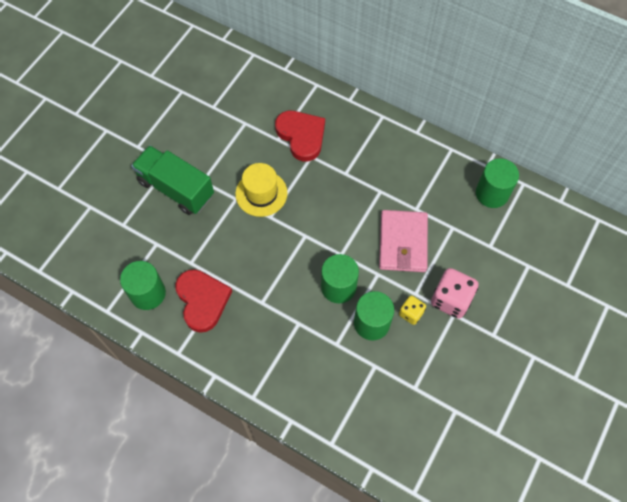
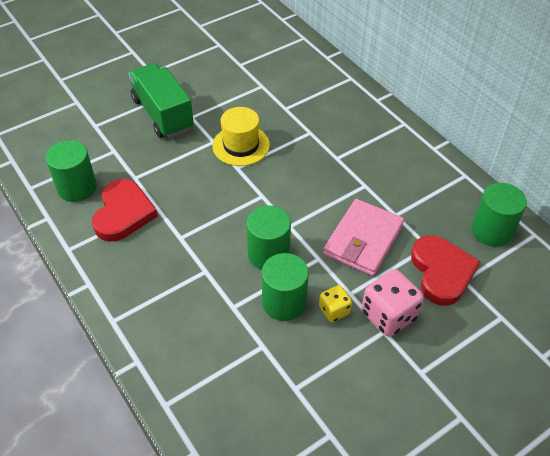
camera: 25 degrees right, 15 degrees down
red heart [275,111,325,161] -> red heart moved to [411,235,480,306]

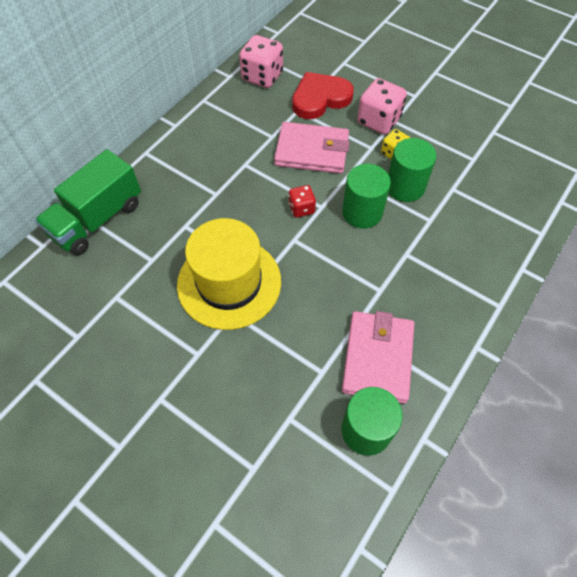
camera: 110 degrees left, 10 degrees up
red heart [92,179,158,242] -> pink wallet [342,311,414,404]
green truck [128,63,194,138] -> green truck moved to [35,149,141,255]
yellow hat [212,107,270,166] -> yellow hat [177,218,281,330], size x1.53
green cylinder [472,183,527,247] -> pink dice [239,35,283,88]
none -> red dice [288,185,316,218]

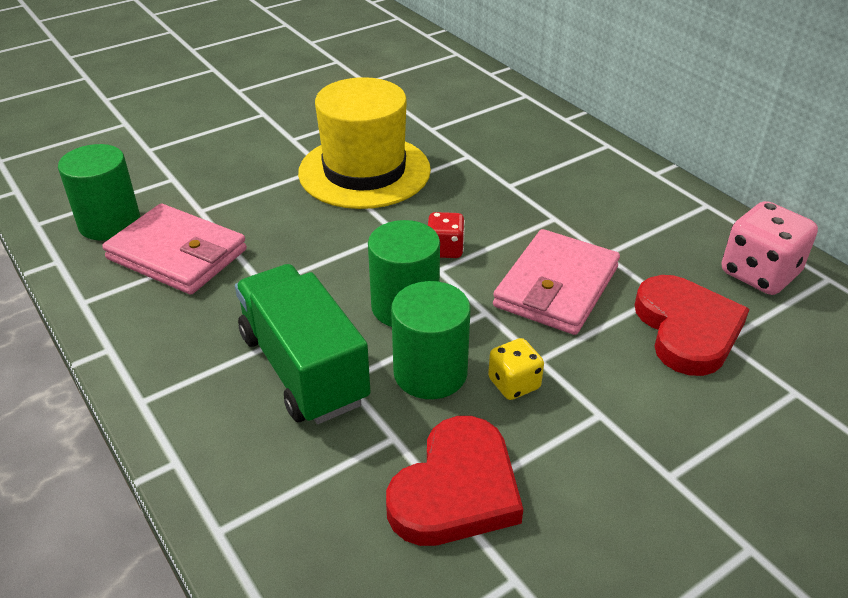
camera: 110 degrees right, 20 degrees down
green truck [35,149,141,255] -> green truck moved to [235,264,370,424]
pink dice [357,78,407,135] -> none
none -> red heart [386,416,523,546]

